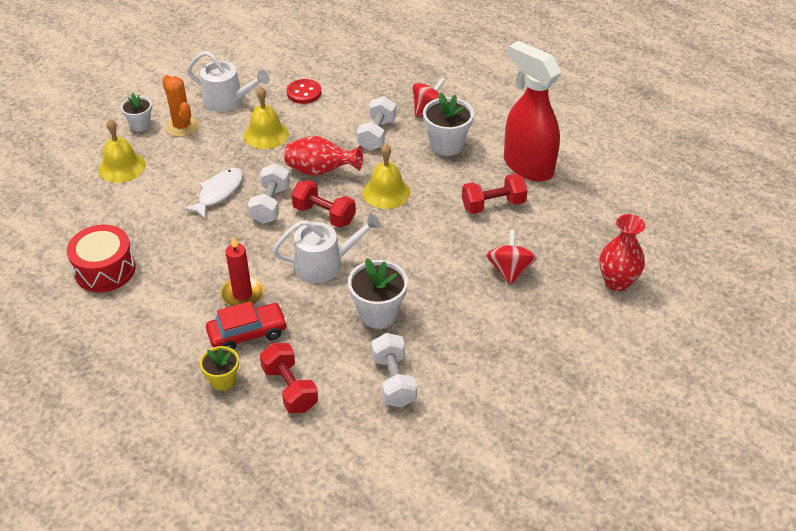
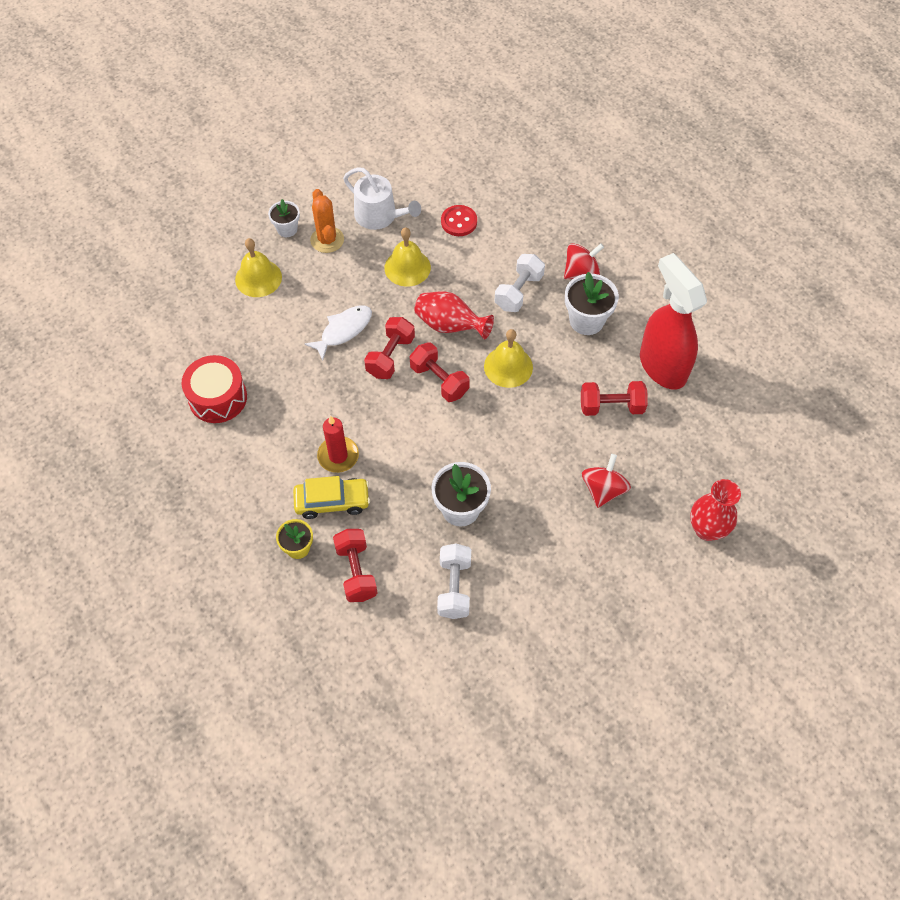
camera: 15 degrees right, 15 degrees up
red car [206,301,288,350] -> yellow car [293,476,370,519]
white dumbbell [248,164,290,224] -> red dumbbell [364,317,415,379]
white watering can [272,213,381,283] -> none

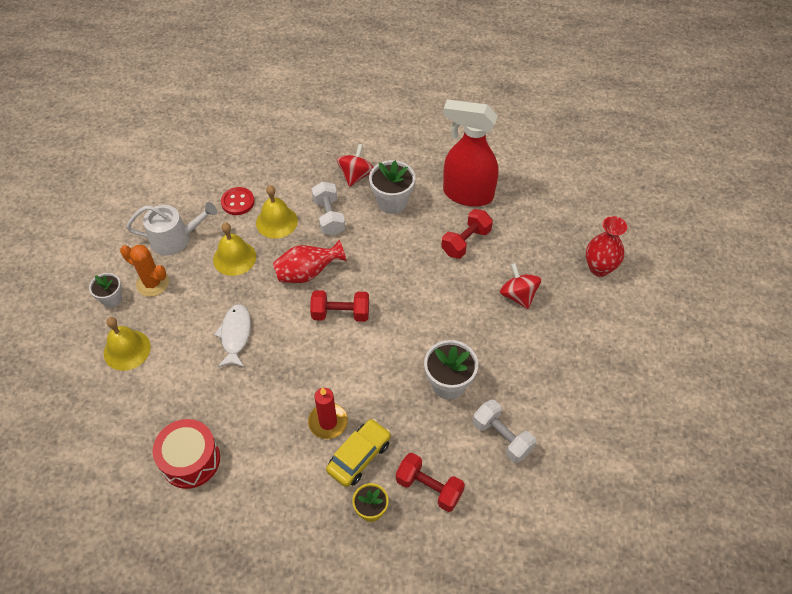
camera: 45 degrees left, 5 degrees down
red dumbbell [364,317,415,379] -> none
yellow bell [484,329,533,388] -> yellow bell moved to [256,185,298,239]

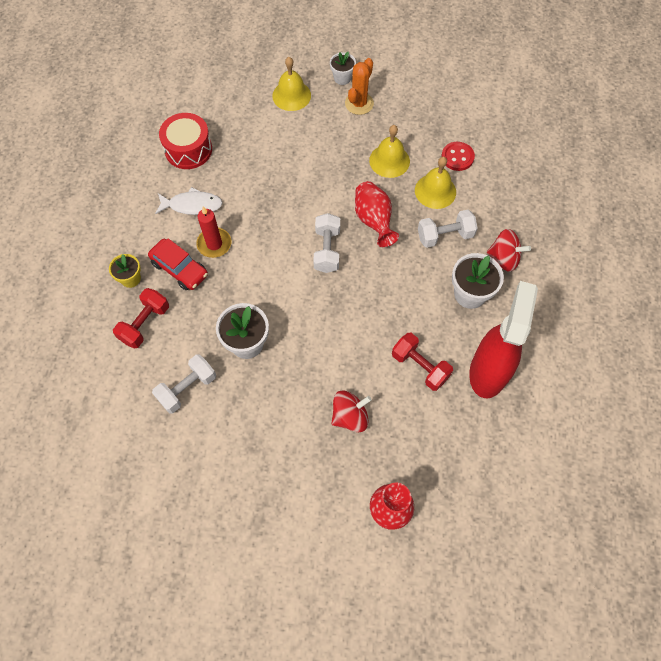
camera: 90 degrees right, 10 degrees up
white watering can [126,202,217,256] -> none
white fish [214,304,251,367] -> white fish moved to [155,187,223,215]
red dumbbell [310,290,369,322] -> white dumbbell [313,213,340,273]
yellow car [326,419,391,487] -> red car [148,238,208,290]

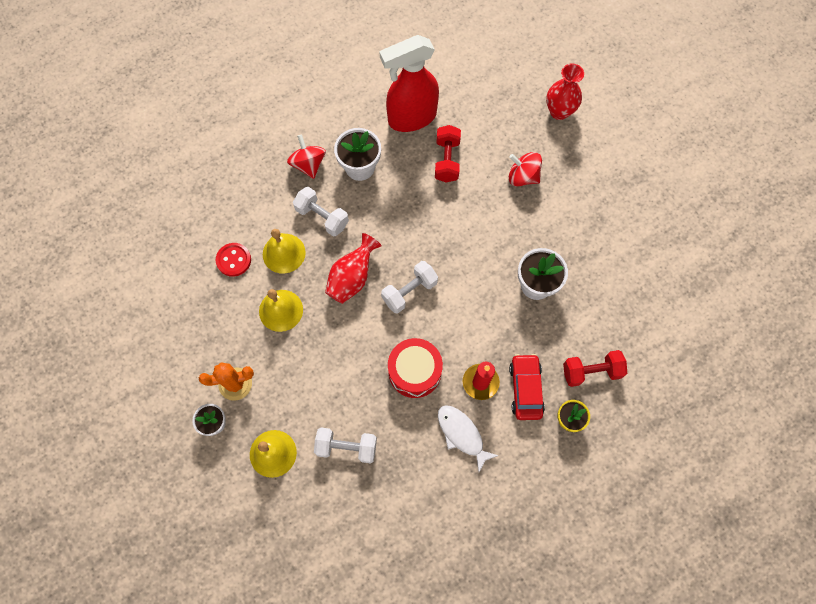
camera: 130 degrees left, 5 degrees up
white dumbbell [152,354,216,413] -> white dumbbell moved to [314,427,377,464]
red drum [159,113,212,169] -> red drum moved to [388,338,443,398]

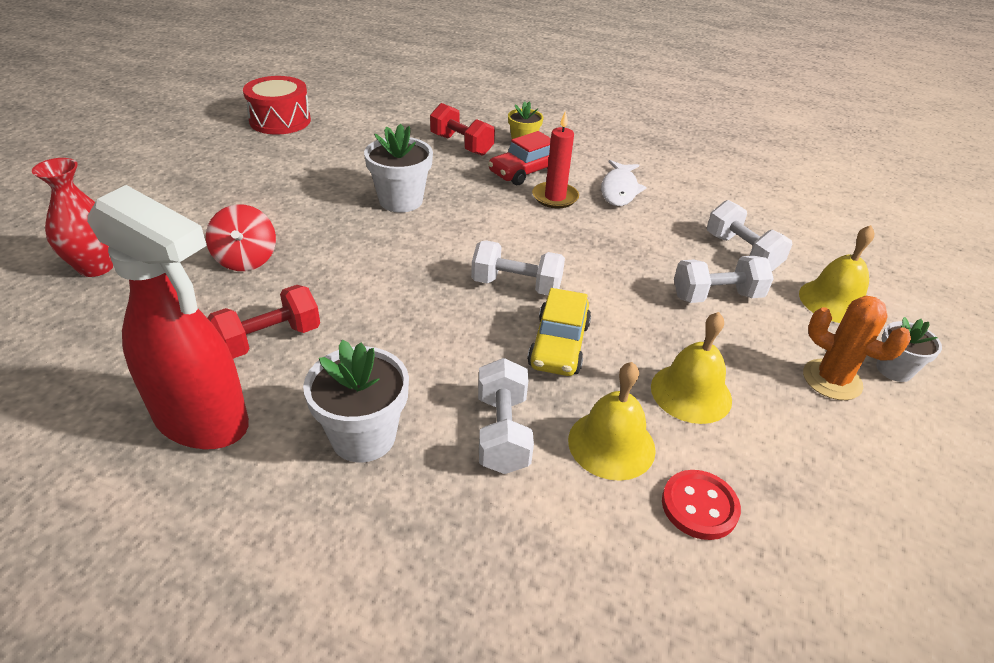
camera: 130 degrees left, 30 degrees down
red spinning top [287,135,326,179] -> none
red vase [325,233,382,304] -> yellow car [527,288,591,376]
red drum [388,338,443,398] -> red drum moved to [243,76,311,135]
none -> white dumbbell [674,256,774,303]

